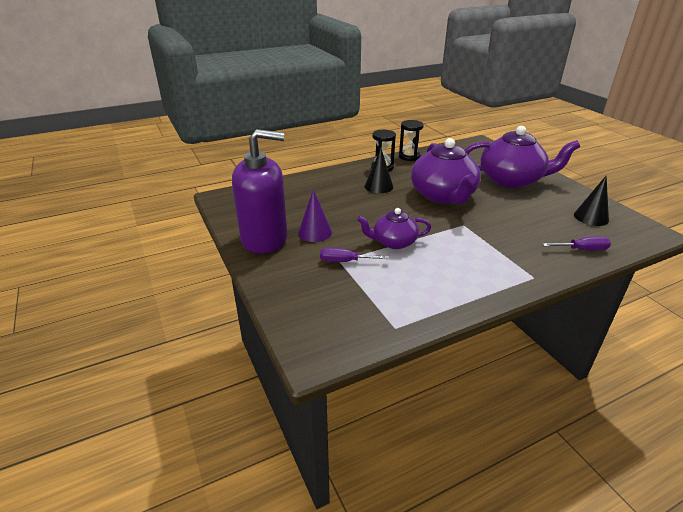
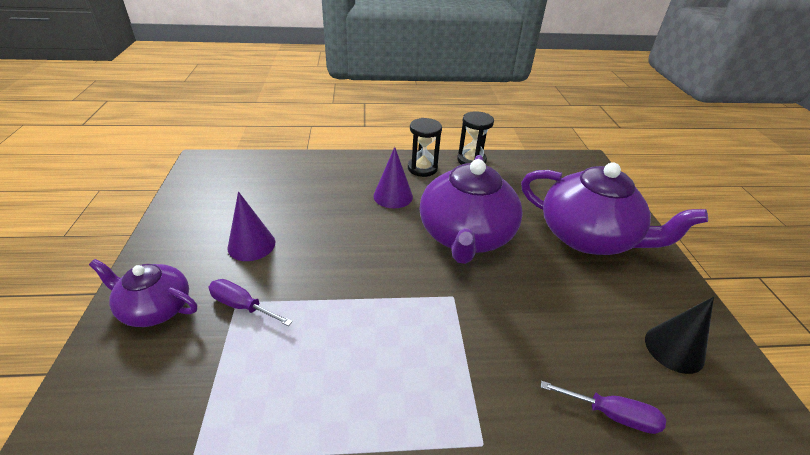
camera: 20 degrees right, 5 degrees up
purple soap dispenser [232,129,287,254] -> none
purple teapot [357,208,431,249] -> purple teapot moved to [89,259,197,327]
black cone [365,148,393,193] -> purple cone [373,147,413,208]

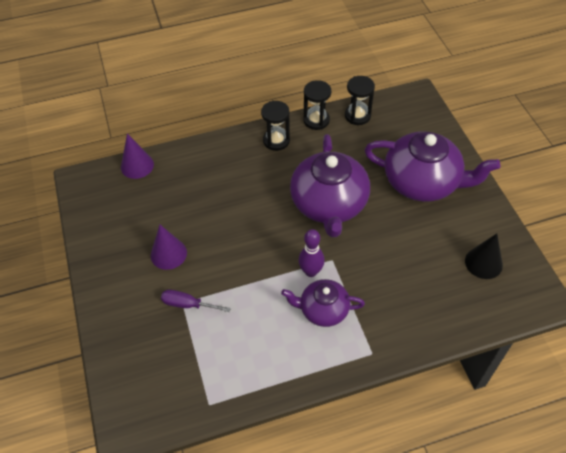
camera: 10 degrees left, 15 degrees up
purple teapot [89,259,197,327] -> purple teapot moved to [281,279,365,327]
purple cone [373,147,413,208] -> purple cone moved to [121,134,154,179]
purple screwdriver [541,381,666,434] -> none
none -> purple bowling pin [299,229,325,277]
none -> black hourglass [345,76,375,125]

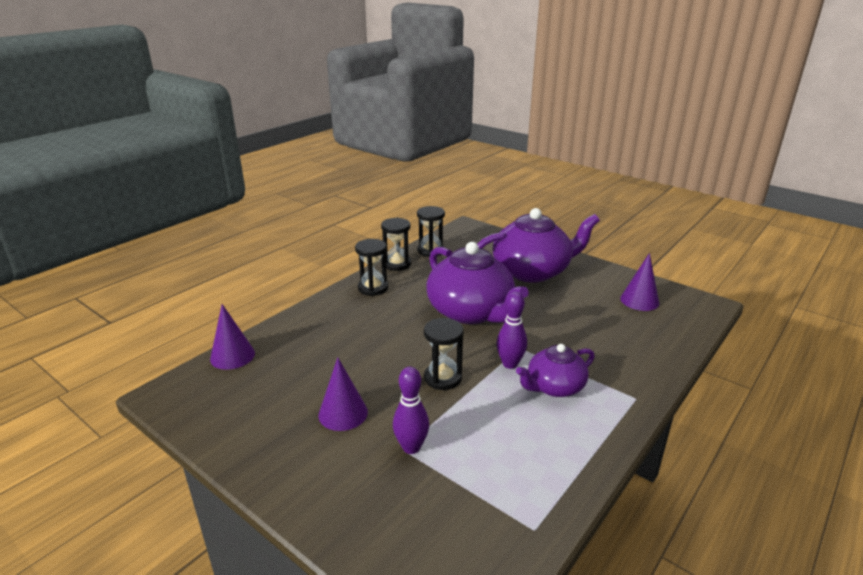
camera: 35 degrees left, 25 degrees down
purple screwdriver [161,290,231,312] -> purple bowling pin [393,367,429,454]
black cone [465,233,503,279] -> purple cone [620,253,659,311]
none -> black hourglass [424,318,464,390]

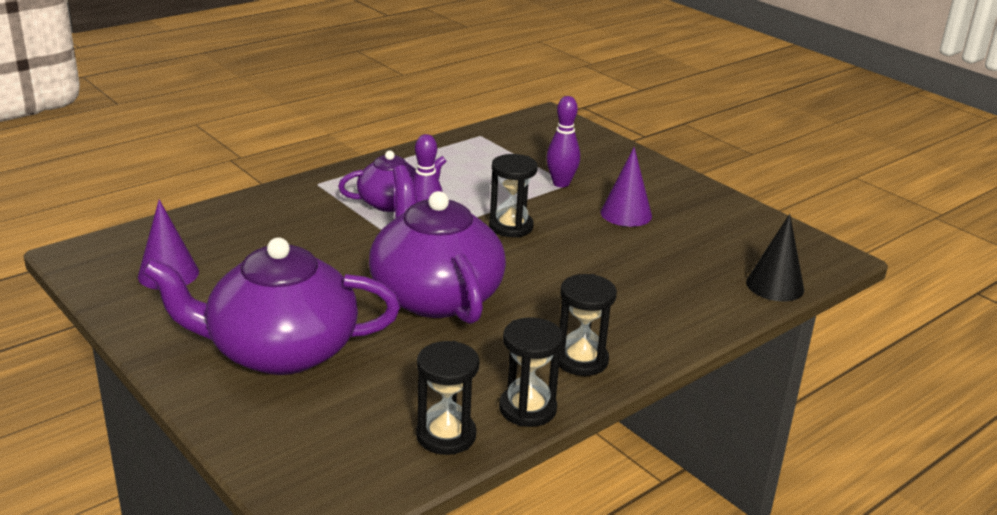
camera: 170 degrees left, 0 degrees up
purple cone [210,304,255,370] -> black cone [746,214,804,302]

